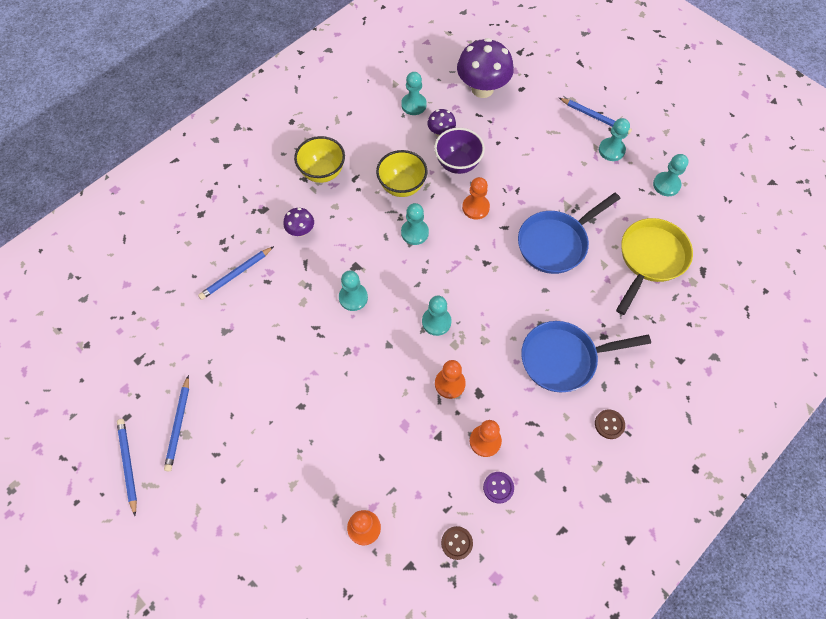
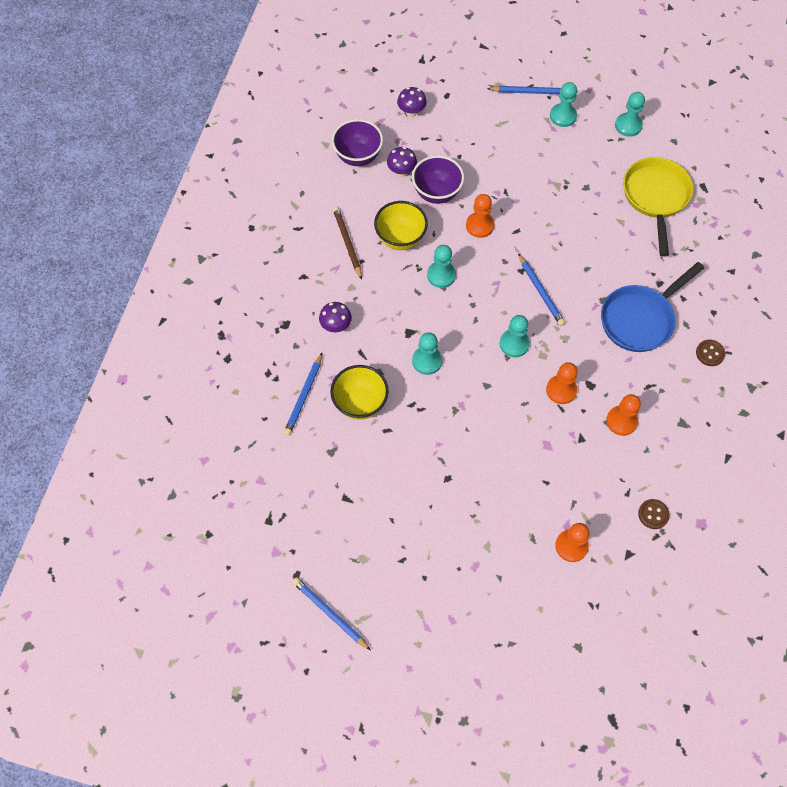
camera: 30 degrees left, 0 degrees up
blue pencil [164,375,189,471] -> blue pencil moved to [518,253,565,326]
yellow bowl [294,136,345,183] -> yellow bowl moved to [330,365,389,420]
turquoise pawn [401,72,427,115] -> purple bowl [332,119,383,166]
purple mushroom [457,38,514,98] -> purple mushroom [397,87,427,117], size x0.50
purple button [483,472,514,503] -> none
blue pan [518,193,620,274] -> none
none -> brown pencil [333,206,362,280]

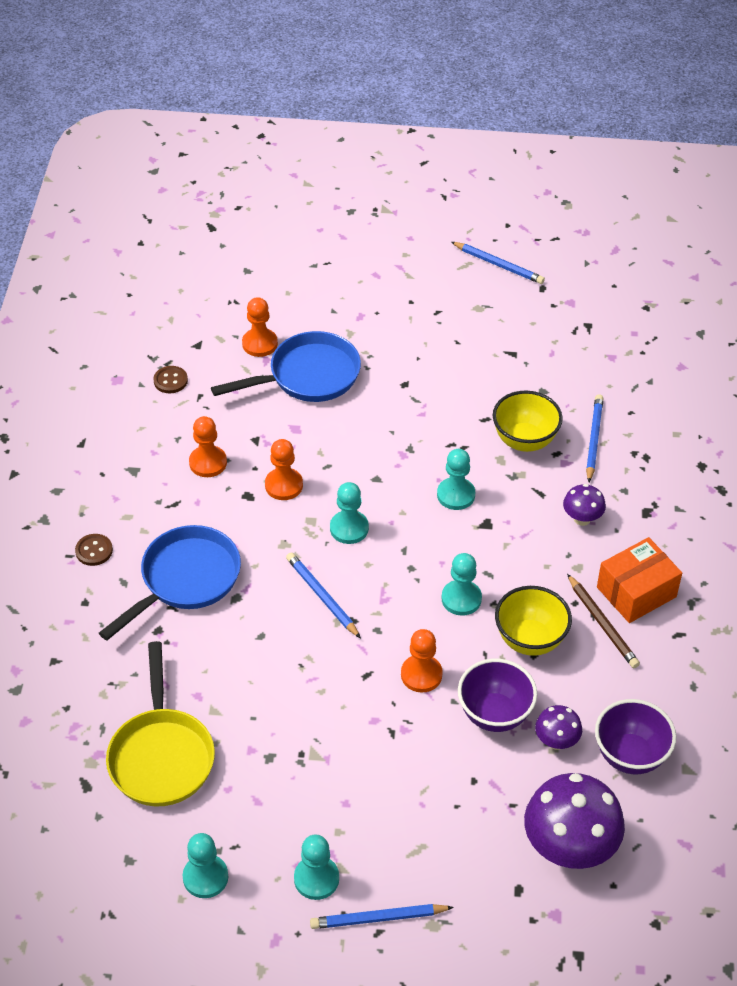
camera: 170 degrees right, 15 degrees down
purple mushroom [397,87,427,117] -> purple mushroom [524,773,625,869], size x2.01
none -> blue pan [211,331,361,402]
none -> orange box [597,537,682,623]

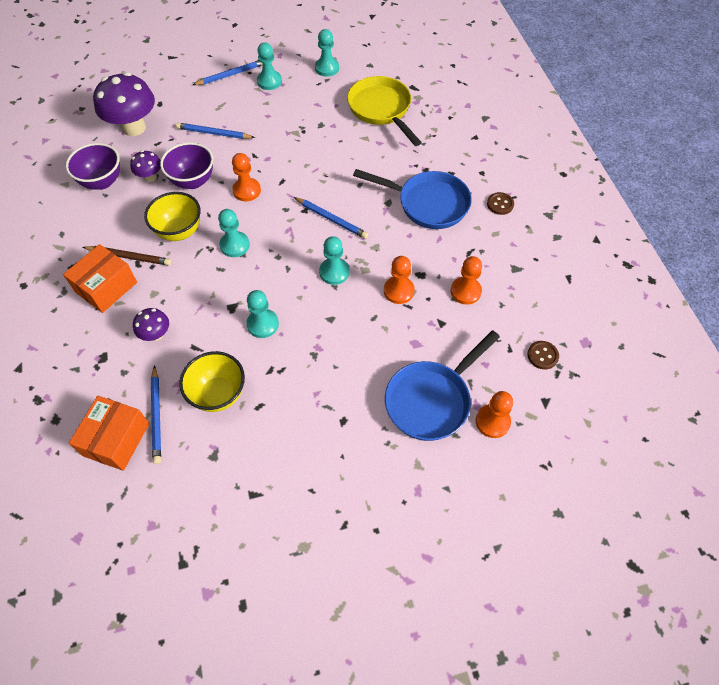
camera: 160 degrees right, 10 degrees up
blue pan [99,525,241,640] -> blue pan turned 90 degrees counterclockwise [353,169,472,229]
blue pencil [451,242,545,284] -> blue pencil moved to [176,123,255,139]
brown pencil [567,574,640,668] -> brown pencil turned 150 degrees clockwise [83,246,171,266]
none -> orange box [69,396,149,471]

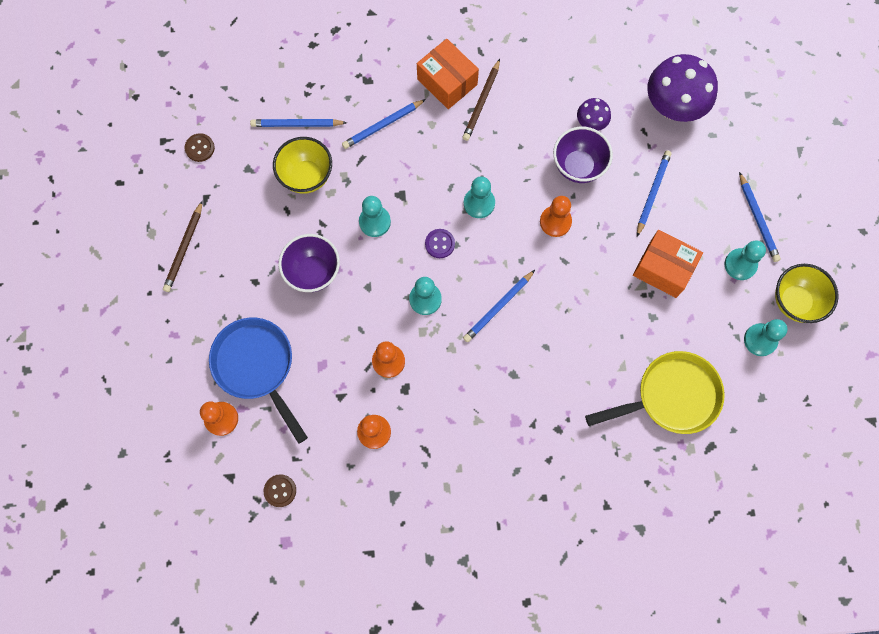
camera: 100 degrees right, 15 degrees up
purple bowl [66,143,120,190] -> purple bowl moved to [278,234,340,292]
orange box [69,396,149,471] -> orange box moved to [633,230,703,298]
purple mushroom [133,308,169,341] -> blue pencil [342,99,426,149]
yellow bowl [144,192,201,241] -> yellow bowl moved to [775,264,838,323]
blue pan [353,169,472,229] -> none
brown button [487,192,514,215] -> brown button moved to [185,133,215,162]
none -> brown pencil [163,200,203,292]
none -> purple button [425,229,455,258]

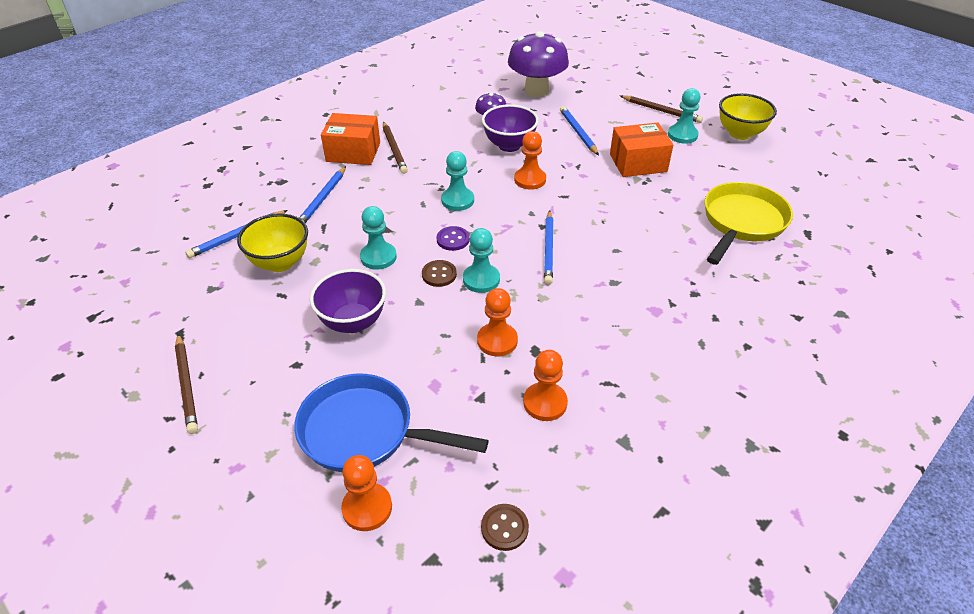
camera: 40 degrees left, 30 degrees down
brown button [185,133,215,162] -> brown button moved to [422,260,457,287]
blue pencil [739,172,781,262] -> brown pencil [620,95,703,123]
turquoise pawn [744,319,788,356] -> none

